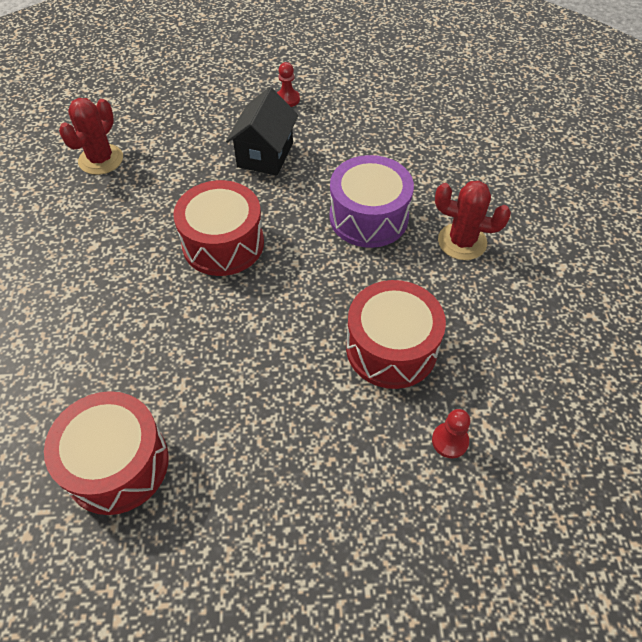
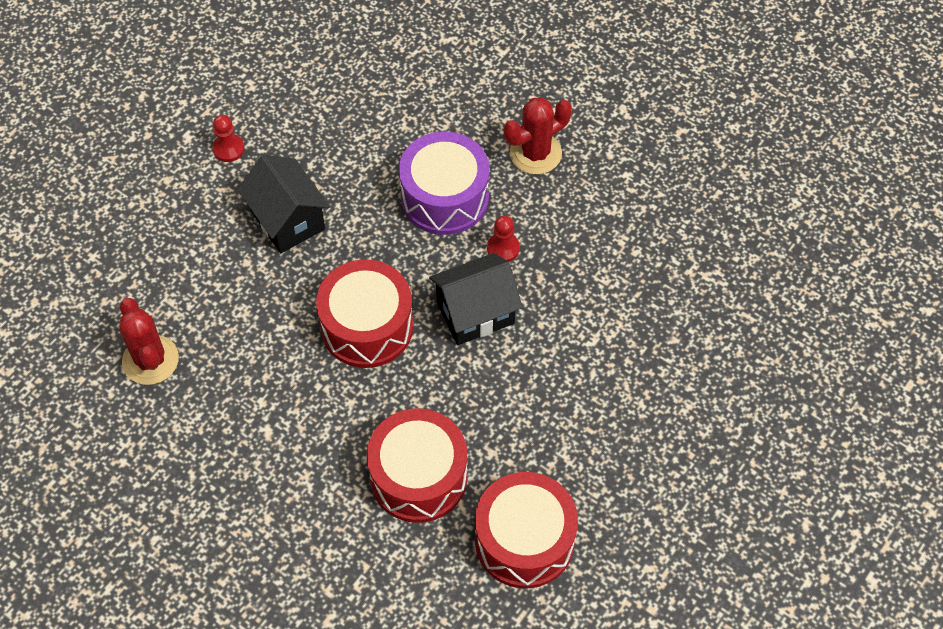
camera: 50 degrees left, 5 degrees up
red drum [346,280,446,389] -> red drum moved to [367,408,467,523]
red pawn [432,409,470,458] -> red pawn moved to [487,215,520,262]
none -> black house [429,253,523,345]

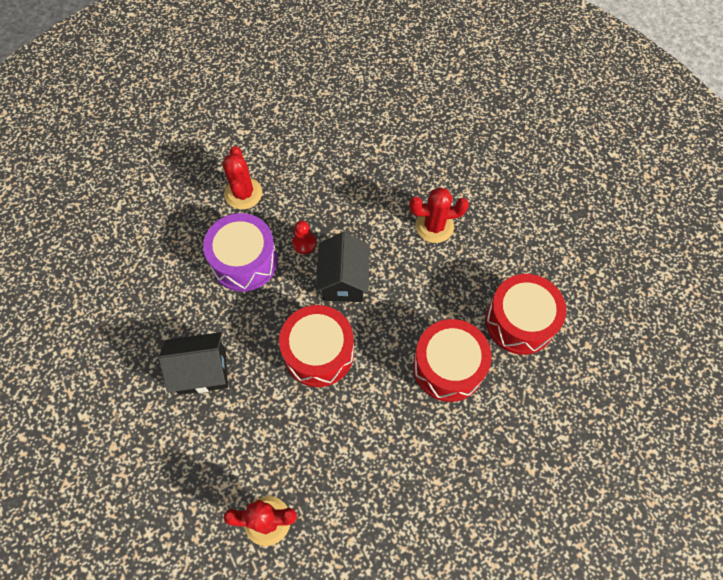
camera: 65 degrees left, 5 degrees up
red pawn [212,115,245,162] -> none
none -> red cactus [409,187,469,243]

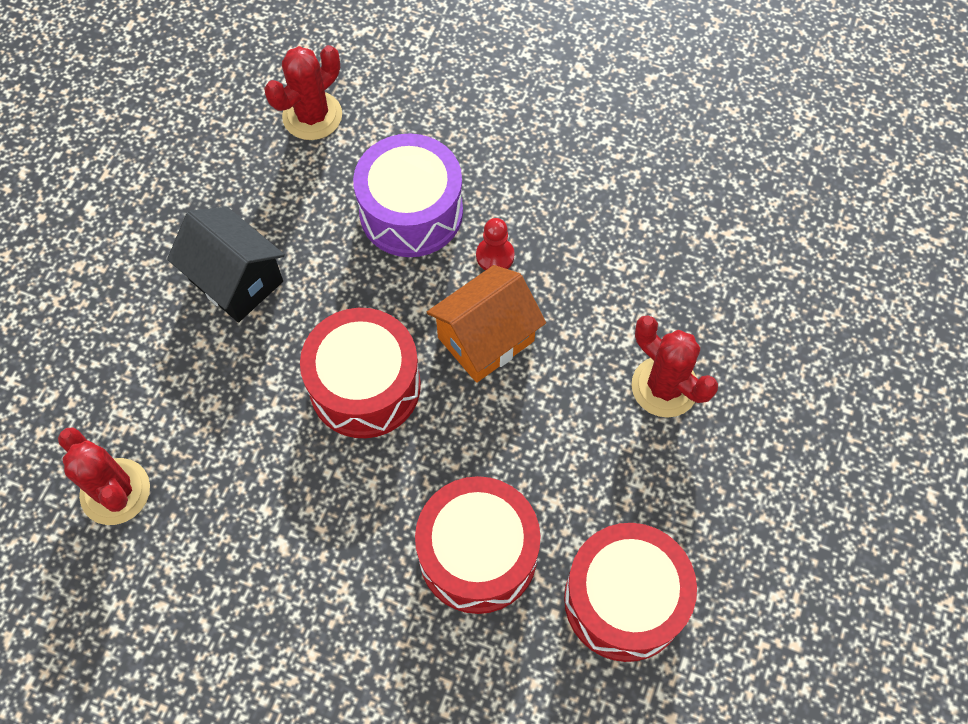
camera: 50 degrees right, 0 degrees up
red cactus [223,146,262,209] -> red cactus moved to [264,45,342,140]
black house [316,232,370,302] -> orange house [427,265,546,383]

